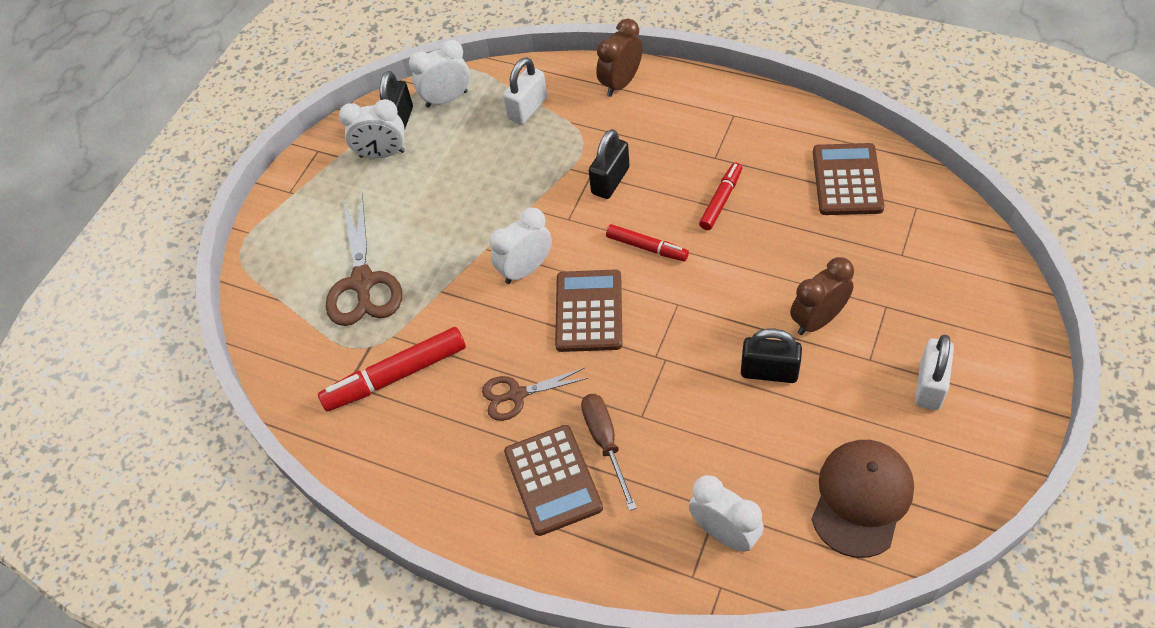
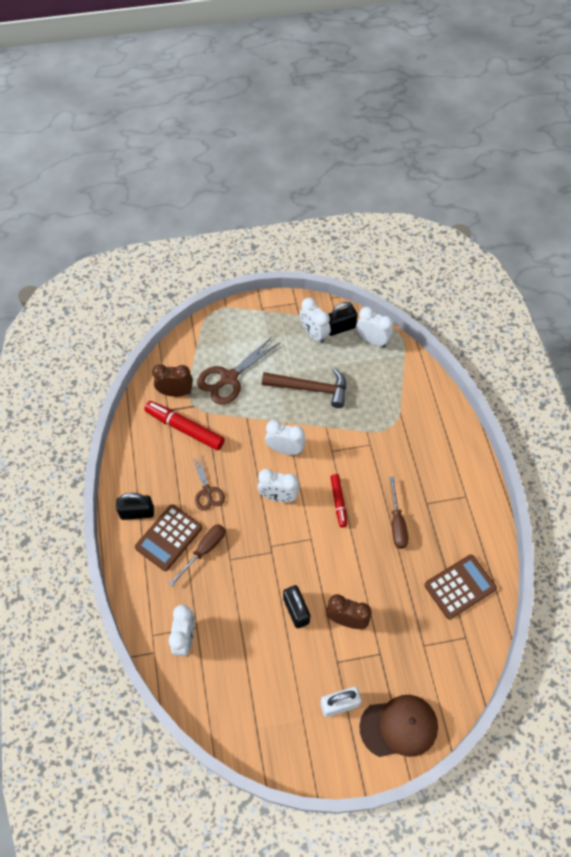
camera: 50 degrees right, 5 degrees up
brown scissors [482,368,589,421] -> brown scissors turned 150 degrees counterclockwise [192,455,225,511]
white padlock [503,57,547,125] -> none
brown calculator [555,269,622,352] -> white clock [257,469,299,502]
black padlock [589,129,630,199] -> black padlock moved to [116,493,154,520]
brown clock [596,19,642,97] -> brown clock moved to [152,364,193,397]
red marker [699,162,742,230] -> brown screwdriver [390,477,408,549]
brown cap [811,440,914,558] -> brown cap moved to [359,695,438,757]
none -> brown hammer [262,368,346,408]

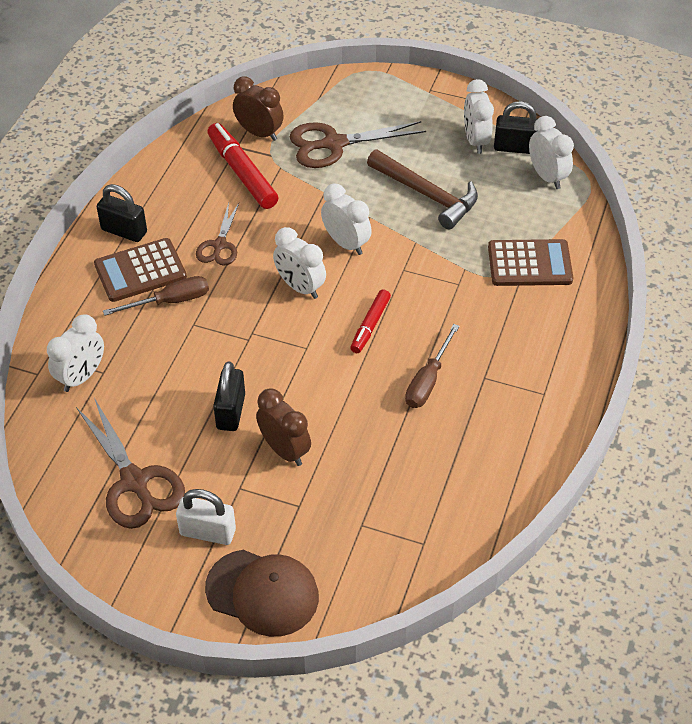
camera: 30 degrees right, 10 degrees down
brown calculator [424,554,497,619] -> brown calculator moved to [488,239,573,286]
none -> brown scissors [76,398,185,529]

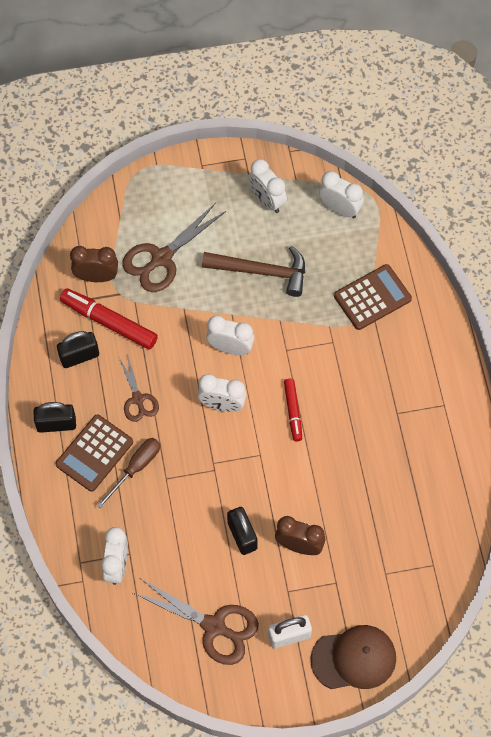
camera: 30 degrees left, 15 degrees up
brown screwdriver [405,324,460,408] -> none
black padlock [494,101,537,154] -> black padlock moved to [57,331,99,368]

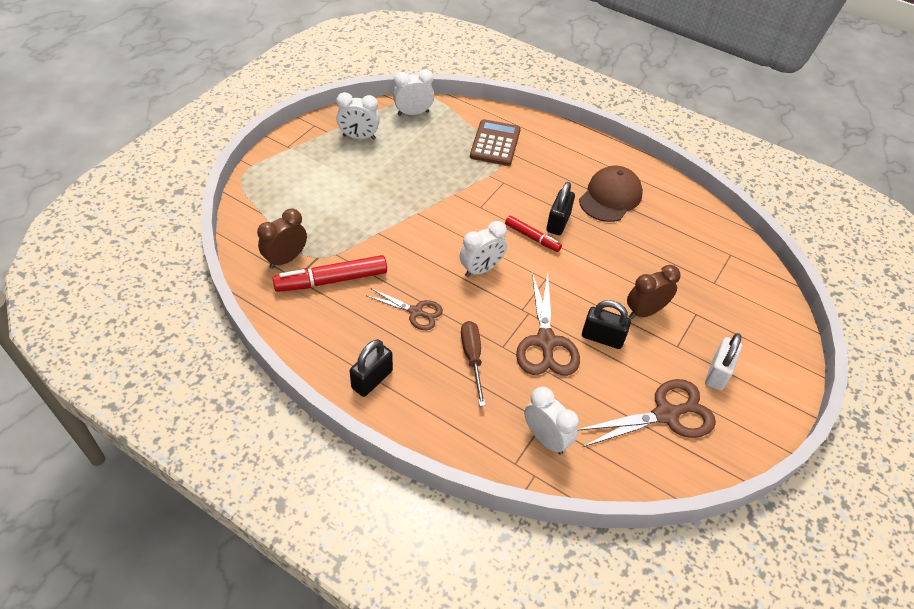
camera: 50 degrees left, 15 degrees down
brown calculator [56,414,133,492] -> none
black padlock [57,331,99,368] -> black padlock moved to [547,182,575,235]
brown scissors [122,203,226,292] -> brown scissors moved to [516,271,580,376]
brown hammer [202,246,305,297] -> none
white clock [206,315,254,355] -> none
brown cap [310,625,396,689] -> brown cap moved to [579,166,643,222]

